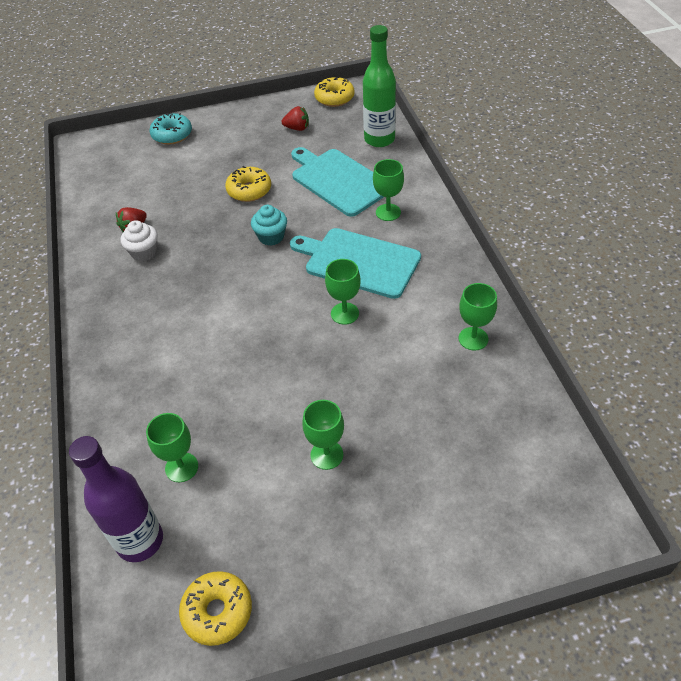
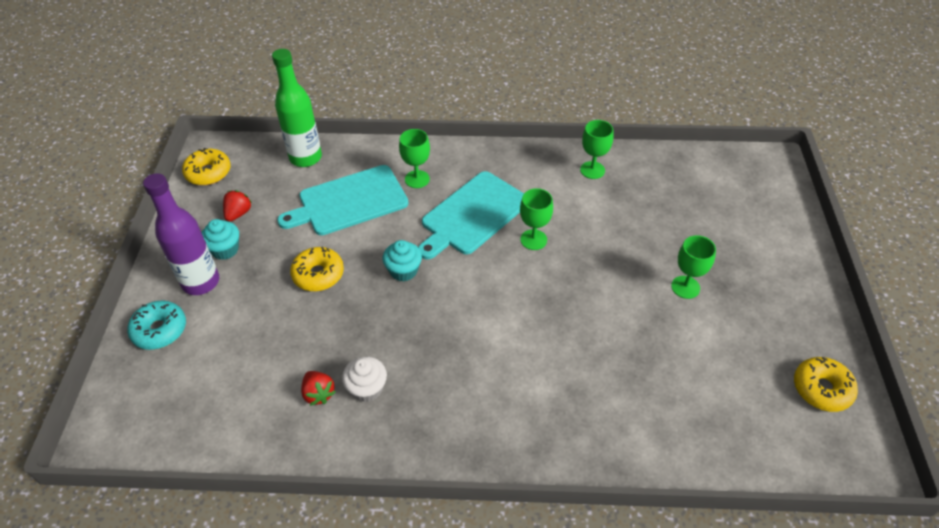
camera: 75 degrees left, 0 degrees up
purple bottle [69,436,163,562] -> purple bottle moved to [143,173,219,295]
green goblet [146,413,198,482] -> none
none -> turquoise cupcake [201,219,239,260]

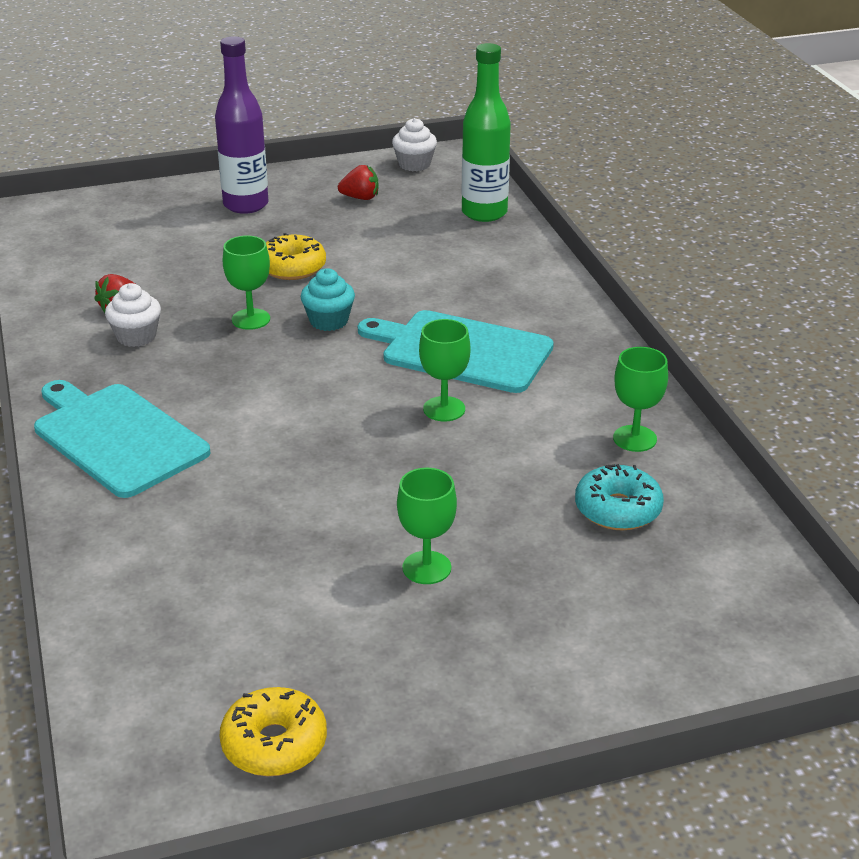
camera: 70 degrees right, 15 degrees down
turquoise donut [127,301,186,350] -> turquoise donut moved to [575,464,664,531]
yellow donut [182,148,231,185] -> white cupcake [392,118,437,171]
turquoise cupcake [201,219,239,260] -> none
turquoise cutting board [277,165,409,235] -> turquoise cutting board moved to [34,380,211,498]
green goblet [399,129,430,188] -> green goblet moved to [223,236,270,330]

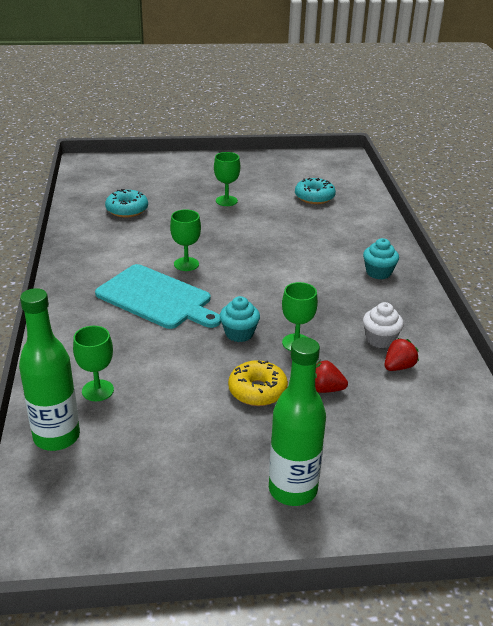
camera: 170 degrees left, 0 degrees up
turquoise cutting board [34,380,211,498] -> turquoise cupcake [363,238,399,279]
purple bottle [215,36,269,214] -> green bottle [269,337,326,506]
yellow donut [220,687,327,776] -> none
red strawberry [338,165,379,200] -> red strawberry moved to [315,360,348,393]
white cupcake [392,118,437,171] -> none
green goblet [613,347,668,452] -> green goblet moved to [73,326,114,401]
none -> turquoise donut [295,178,336,204]

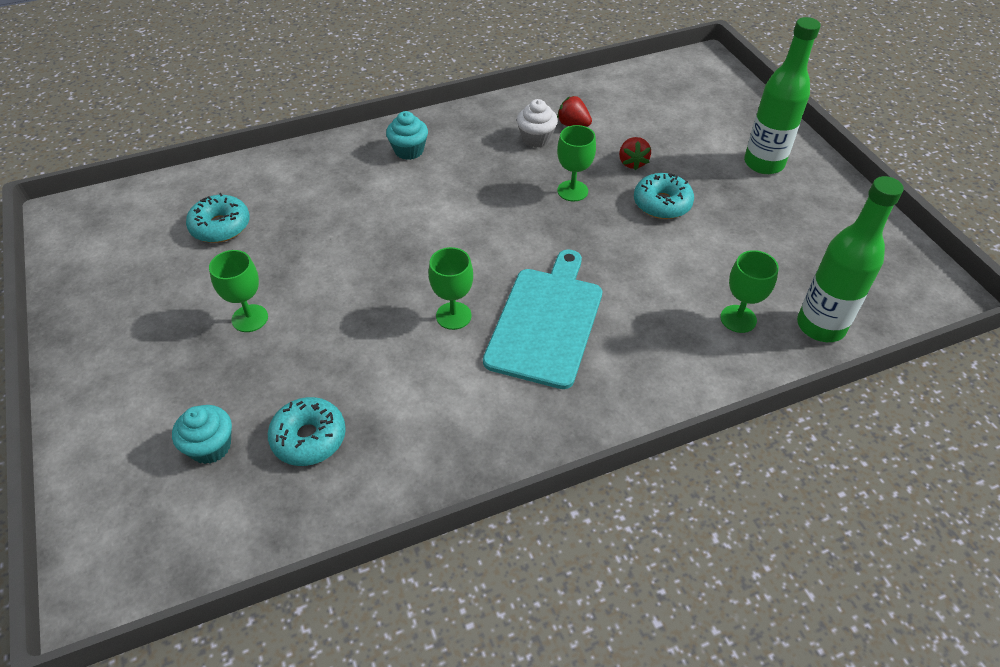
camera: 105 degrees left, 15 degrees up
turquoise cupcake [220,296,260,342] -> turquoise cupcake moved to [172,405,232,464]
yellow donut [228,360,288,406] -> turquoise donut [634,173,694,219]

